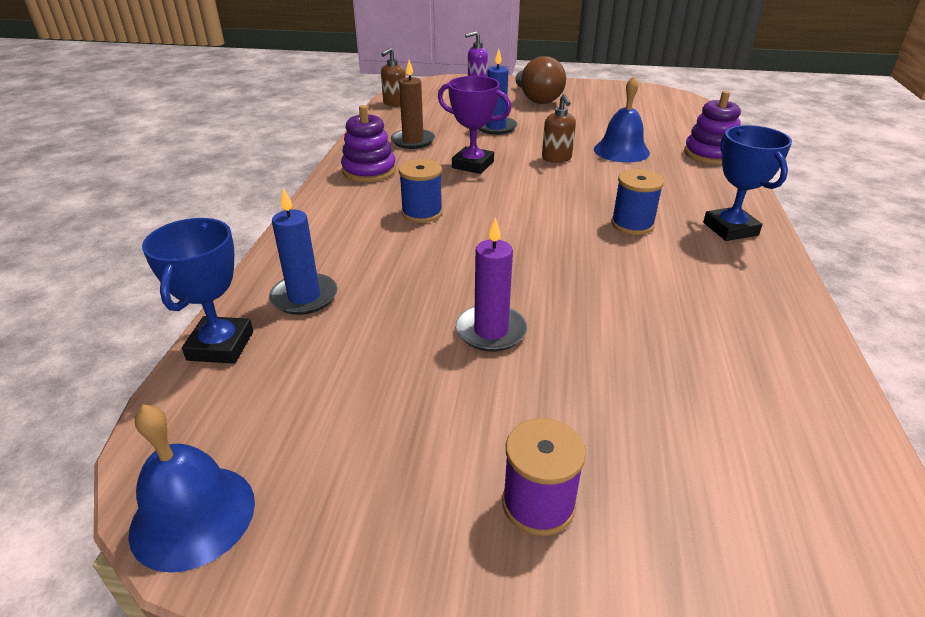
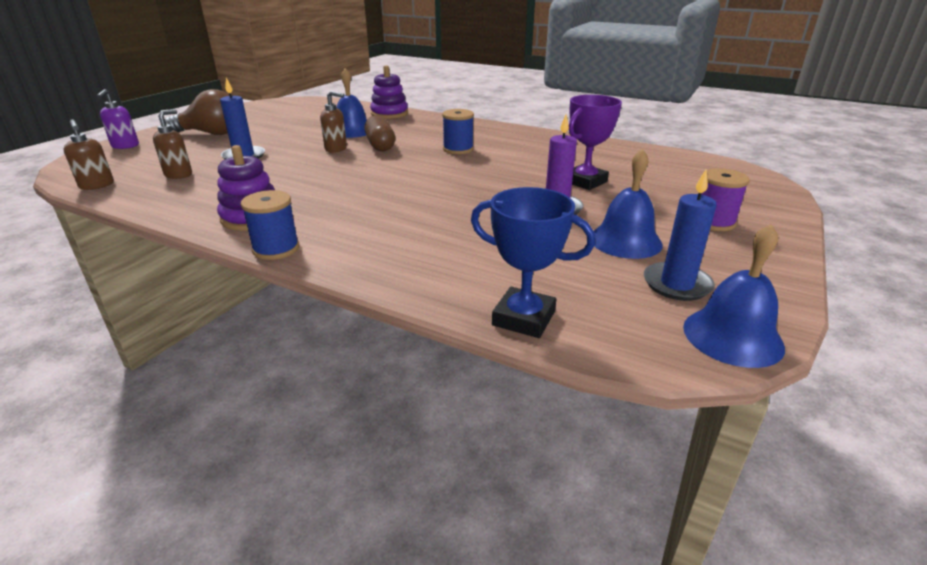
camera: 70 degrees left, 5 degrees down
blue candle [269,187,337,315] -> blue candle moved to [644,170,717,301]
brown candle [391,60,435,149] -> none
blue spool [399,159,443,223] -> blue spool moved to [241,190,299,260]
purple trophy [438,76,511,174] -> purple trophy moved to [569,95,622,190]
blue trophy [703,125,792,241] -> none
none -> brown soap dispenser [153,109,192,179]
none -> brown capsule [364,115,395,151]
none -> blue bell [594,149,663,259]

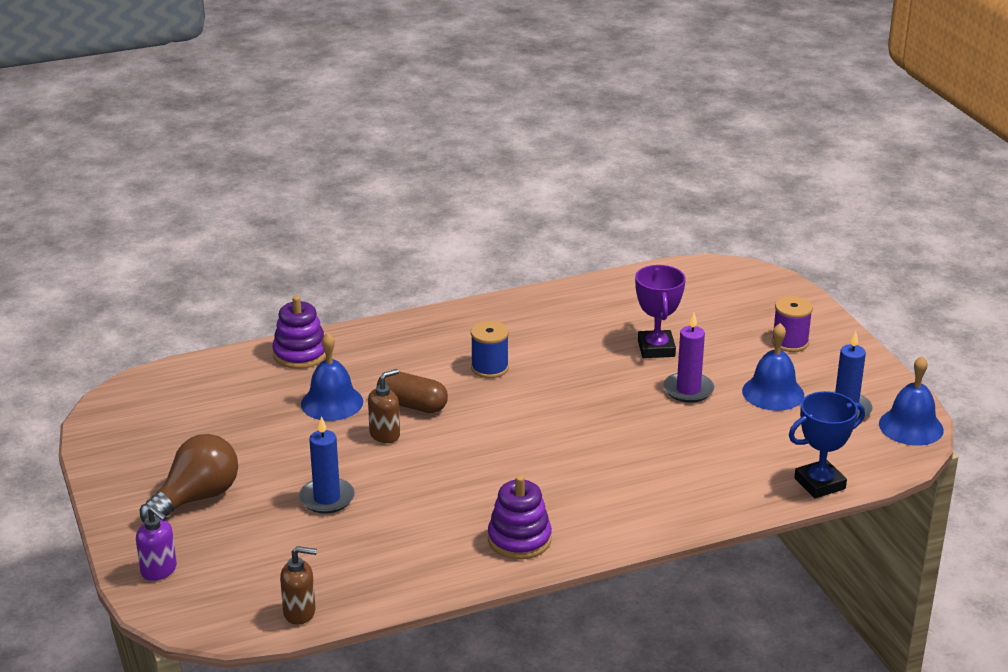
camera: 50 degrees left, 0 degrees up
brown soap dispenser [153,109,192,179] -> none
blue spool [241,190,299,260] -> none

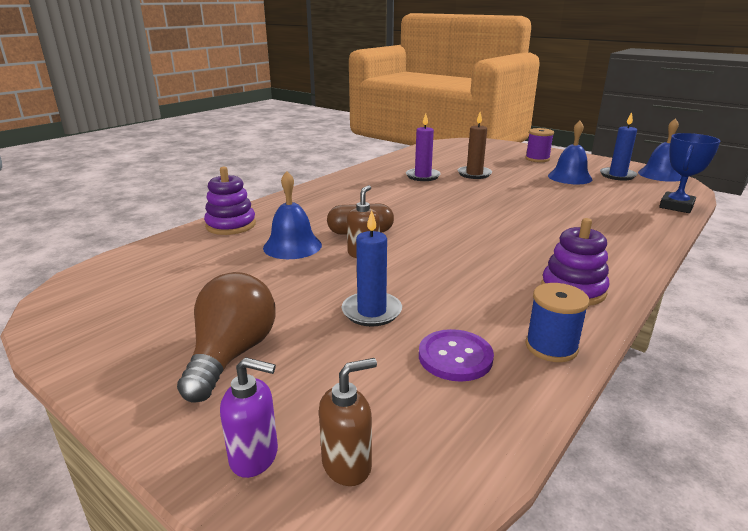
camera: 30 degrees left, 5 degrees down
brown soap dispenser [280,546,317,625] -> brown soap dispenser moved to [319,358,377,486]
blue spool [471,321,509,378] -> blue spool moved to [526,283,590,362]
purple trophy [635,265,686,358] -> brown candle [457,112,492,179]
purple candle [663,313,714,403] -> purple candle moved to [406,113,441,181]
none -> purple button [419,329,494,382]

